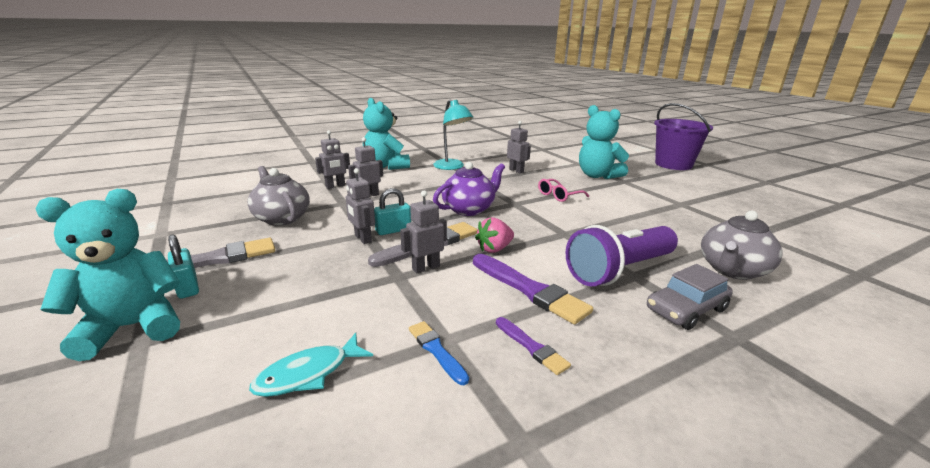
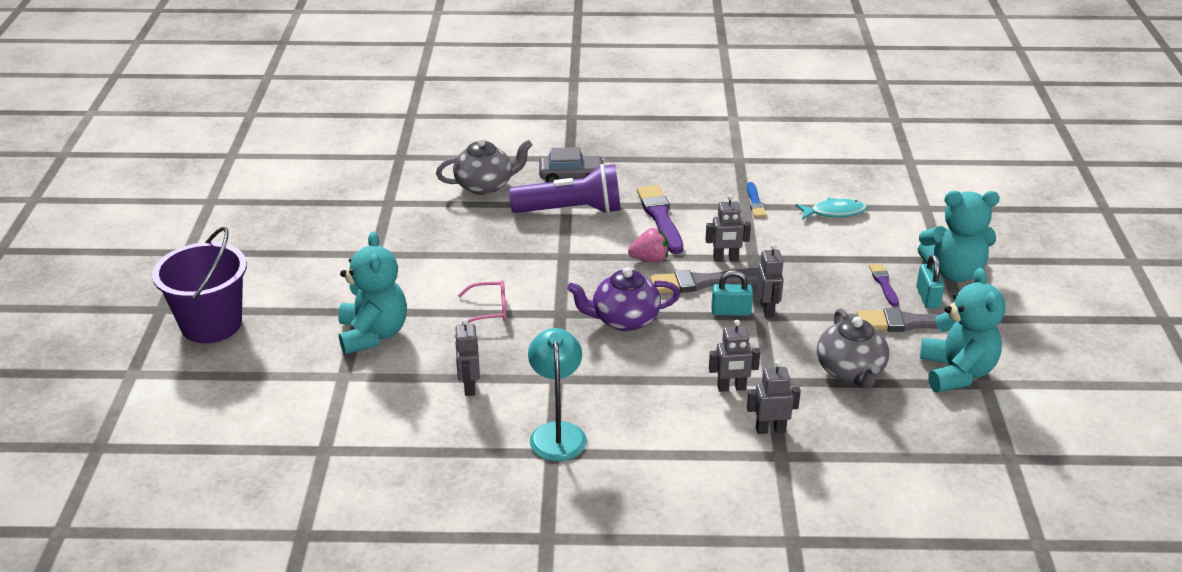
camera: 150 degrees left, 10 degrees up
turquoise teddy bear [363,98,410,170] -> turquoise teddy bear moved to [920,268,1006,392]
purple brush [496,317,571,375] -> purple brush moved to [869,263,899,307]

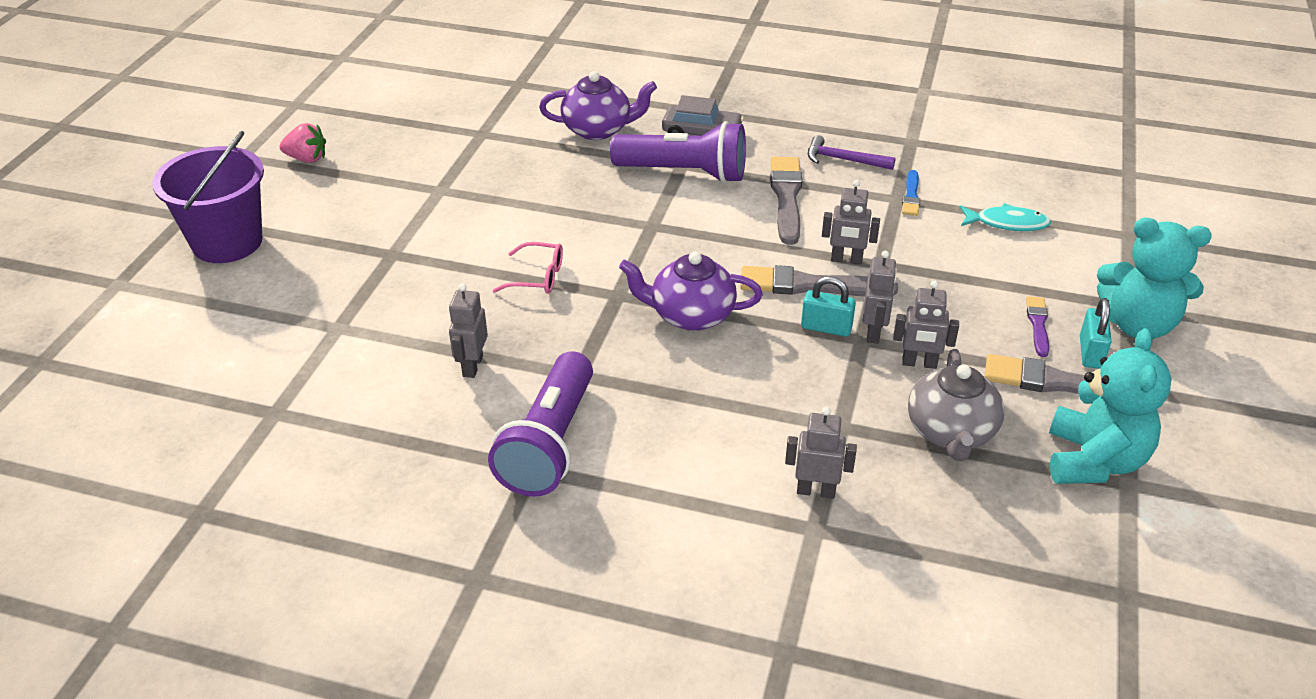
camera: 15 degrees right, 5 degrees up
turquoise teddy bear [338,231,407,354] -> none
grey teapot [436,138,532,195] -> purple teapot [539,71,657,140]
turquoise lamp [528,328,587,461] -> purple flashlight [488,351,593,497]
pink strawberry [628,228,669,262] -> pink strawberry moved to [280,123,326,163]
purple brush [637,185,683,254] -> grey brush [770,157,802,245]
grey robot [709,320,760,392] -> grey robot moved to [893,281,959,369]
none -> purple hammer [808,135,896,170]

